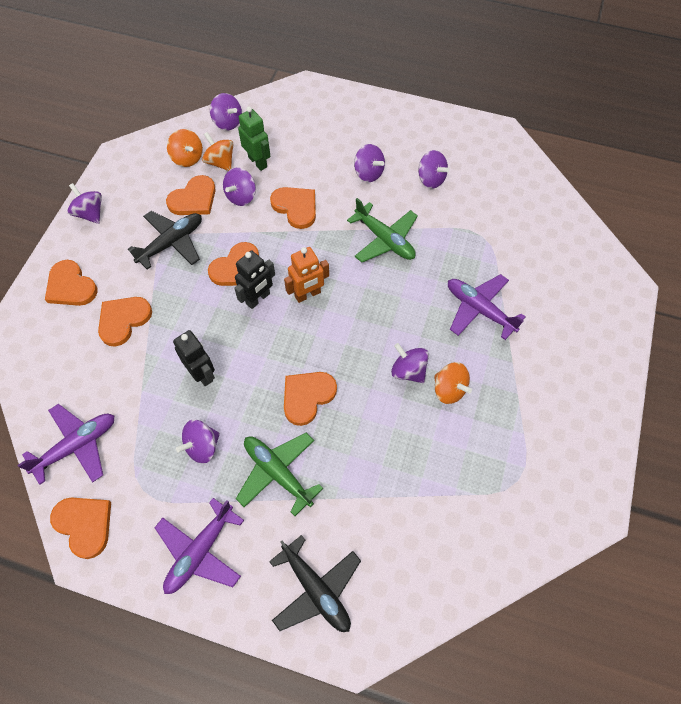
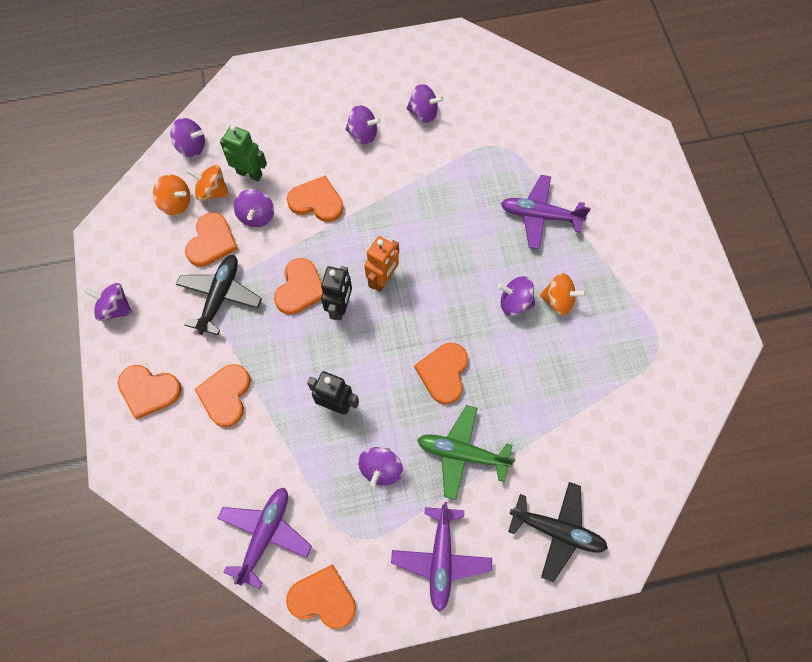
camera: 30 degrees left, 5 degrees up
green plane [347,198,418,263] -> none

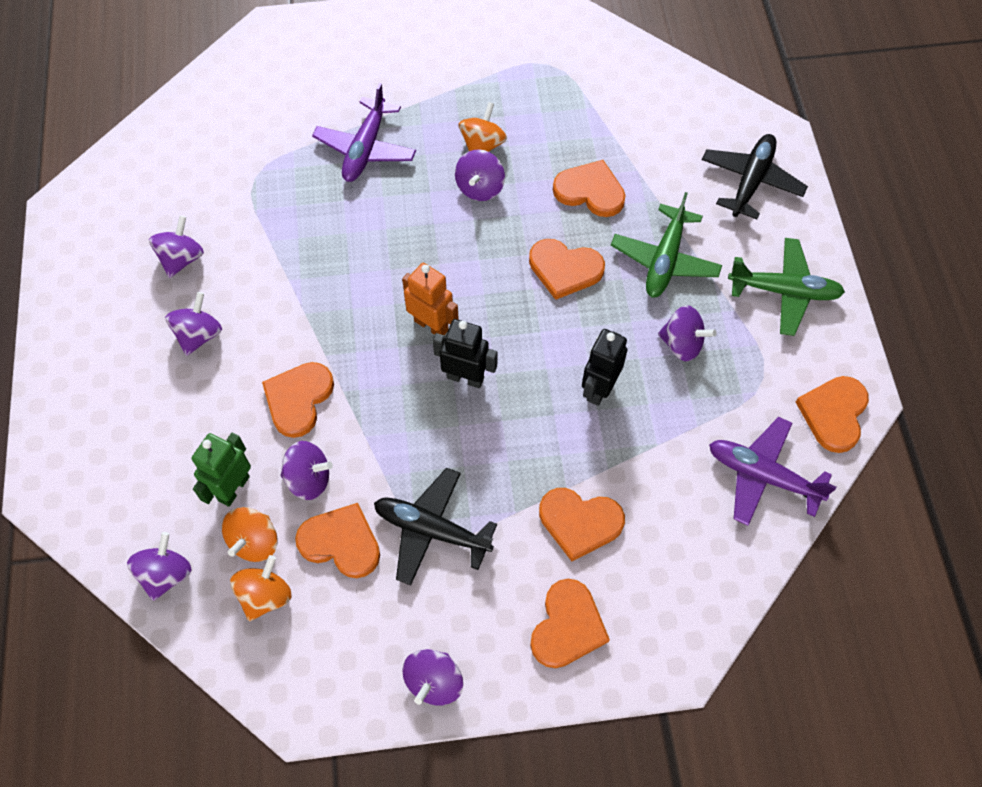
camera: 85 degrees left, 5 degrees down
orange heart [274,258,323,315] -> orange heart moved to [553,160,626,217]
purple plane [391,502,492,612] -> green plane [728,238,845,336]

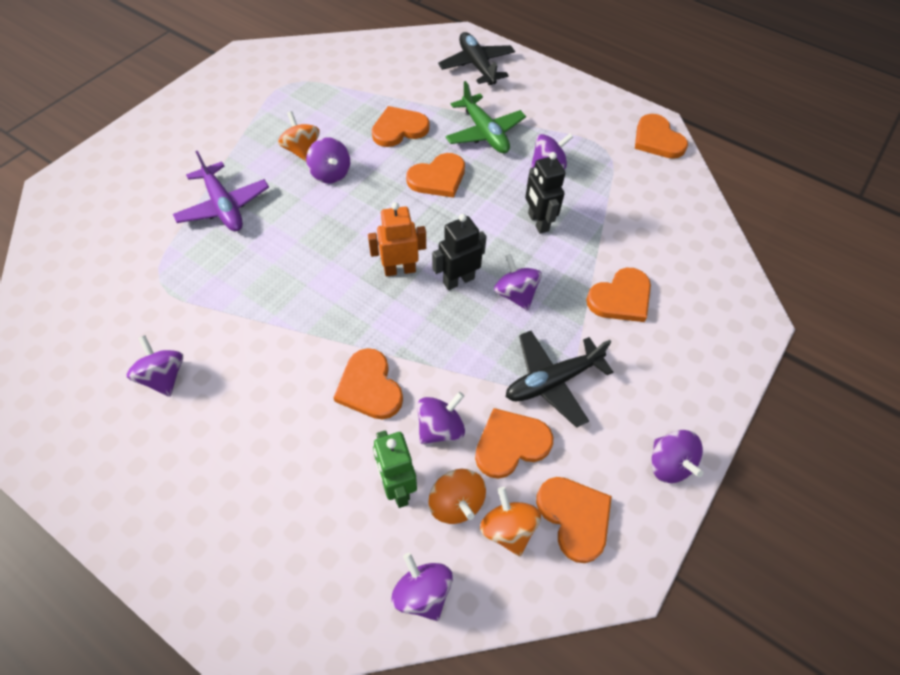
camera: 50 degrees left, 5 degrees down
purple spinning top [165,292,222,356] -> purple spinning top moved to [494,254,542,310]
orange heart [530,579,610,668] -> orange heart moved to [536,477,612,563]
purple plane [709,417,836,526] -> none
green plane [728,238,845,336] -> none

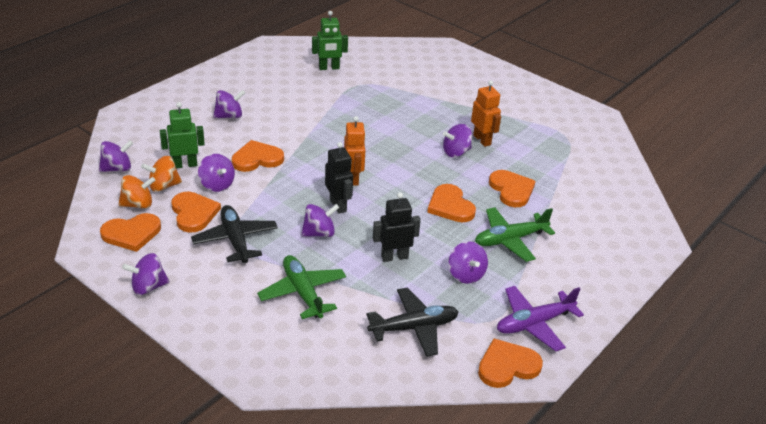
camera: 95 degrees right, 20 degrees down
purple spinning top [127,335,183,397] -> purple spinning top moved to [213,90,245,118]
purple plane [173,150,269,231] -> purple plane moved to [497,286,584,351]
orange spinning top [278,111,320,161] -> orange robot [471,80,501,147]
black plane [438,32,515,85] -> black plane moved to [366,287,459,357]
orange heart [586,268,651,322] -> green plane [257,255,346,319]
none -> green robot [312,11,348,70]

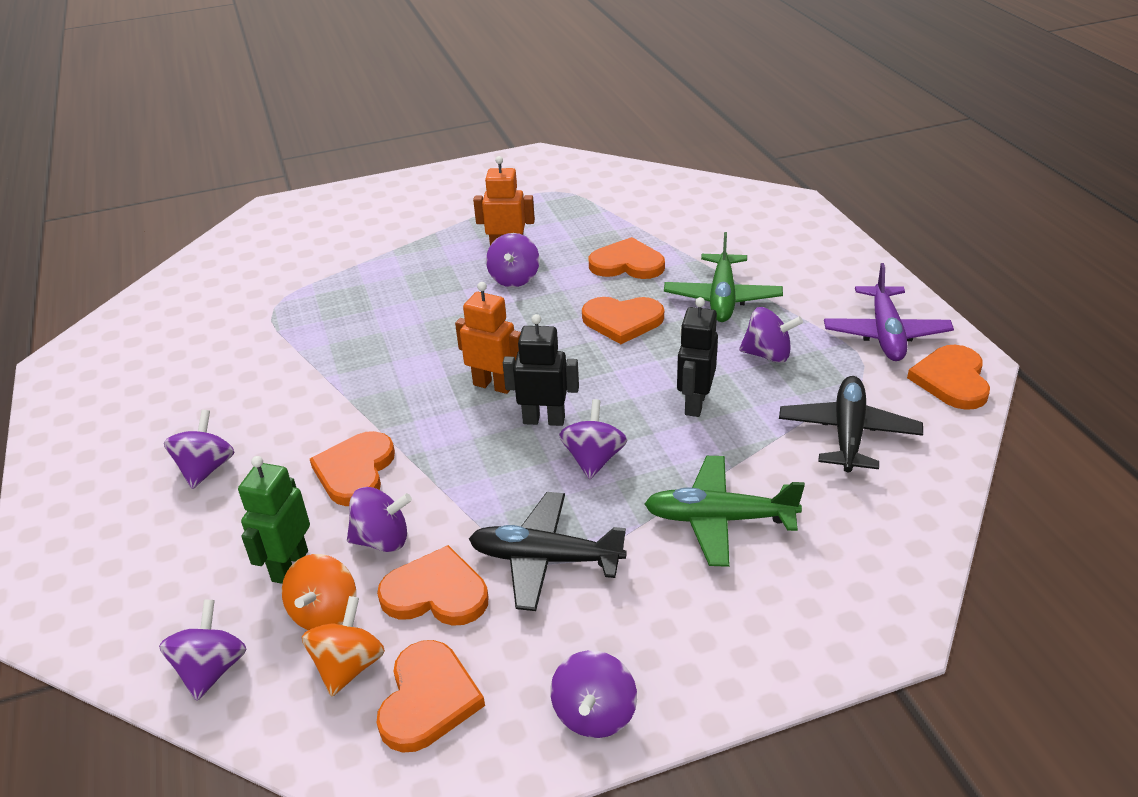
camera: 55 degrees left, 0 degrees up
green robot [312,11,348,70] -> none

